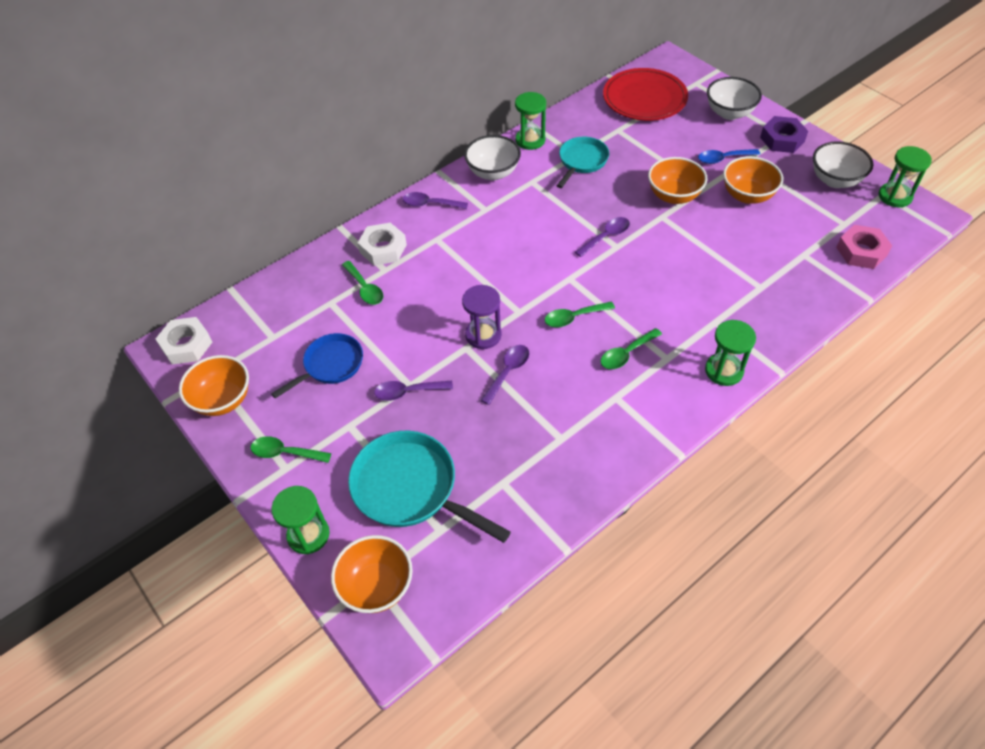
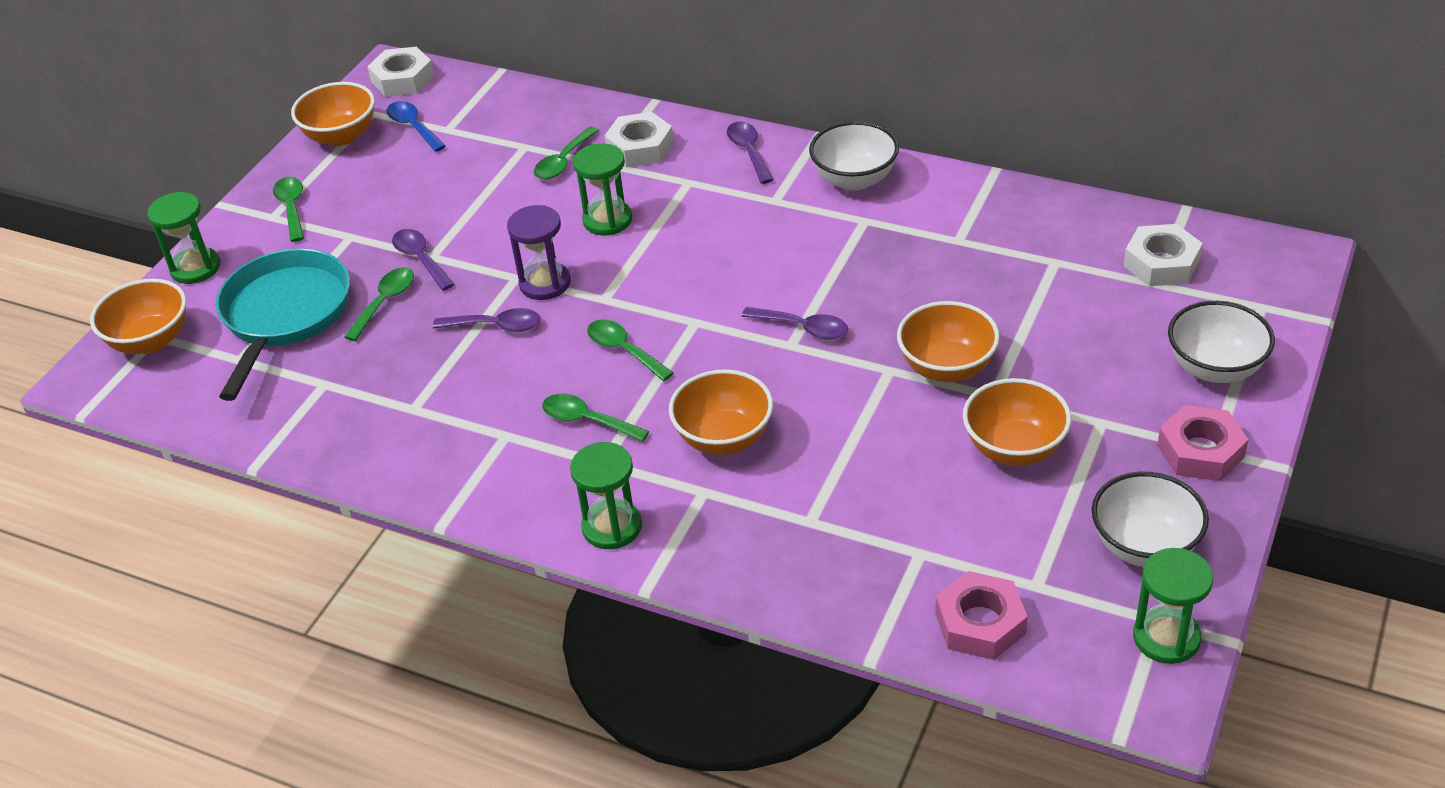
camera: 65 degrees right, 10 degrees down
blue pan [271,333,363,399] -> none
green hourglass [515,92,546,150] -> green hourglass moved to [573,143,632,235]
turquoise pan [557,137,609,188] -> none
red plate [603,68,688,121] -> white nut [1124,224,1203,286]
blue spoon [698,149,760,164] -> blue spoon moved to [386,101,446,152]
purple nut [760,116,808,153] -> pink nut [1157,405,1248,481]
none -> green spoon [344,267,414,341]
none -> orange bowl [669,369,773,455]

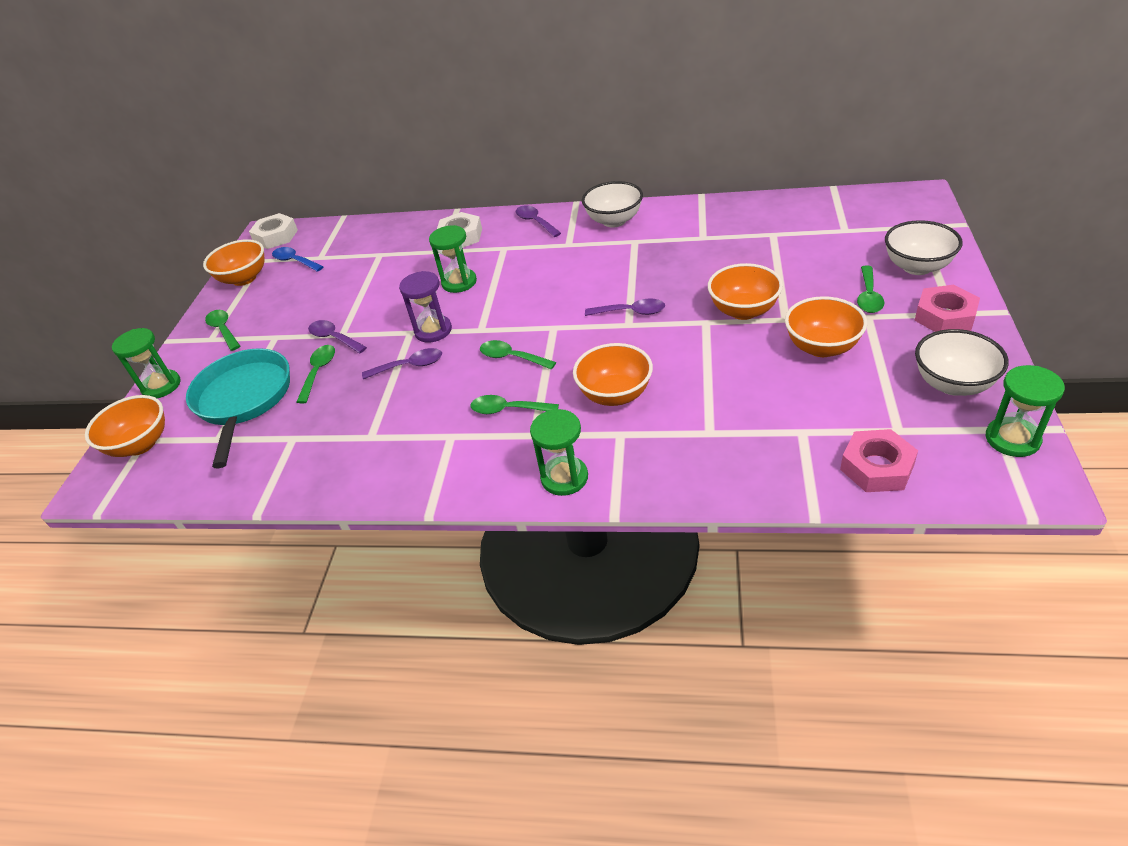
camera: 15 degrees left, 0 degrees up
green spoon [534,127,599,180] -> green spoon moved to [857,266,884,313]
white nut [1124,224,1203,286] -> none

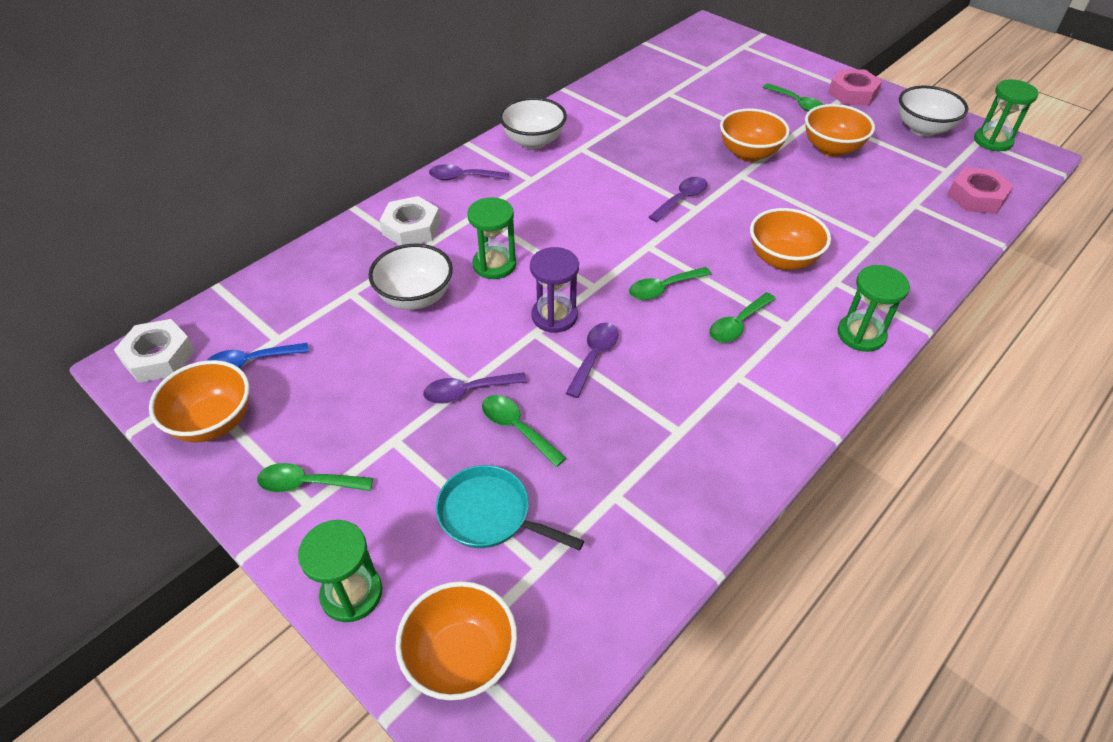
camera: 60 degrees left, 5 degrees up
turquoise pan [186,348,290,468] -> turquoise pan [436,465,584,551], size x0.63
white bowl [885,220,963,275] -> white bowl moved to [369,244,453,310]

